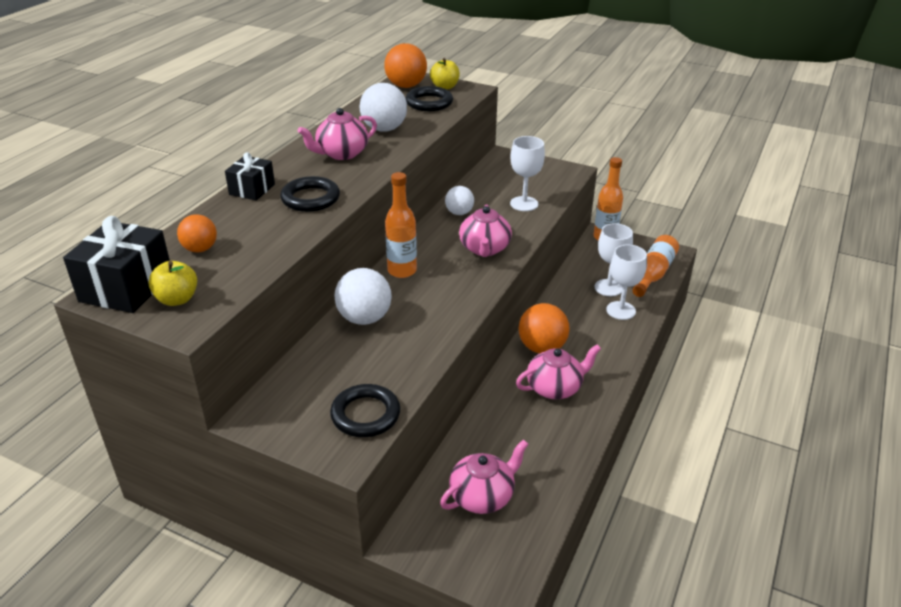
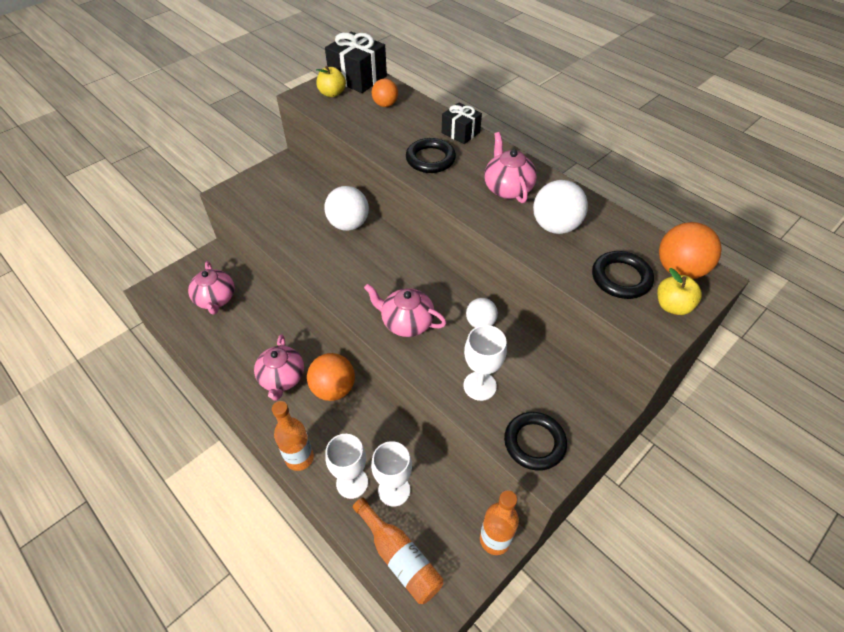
camera: 110 degrees right, 15 degrees up
black ring [330,384,400,437] -> black ring moved to [504,412,567,471]
orange bottle [385,172,417,278] -> orange bottle moved to [272,401,314,471]

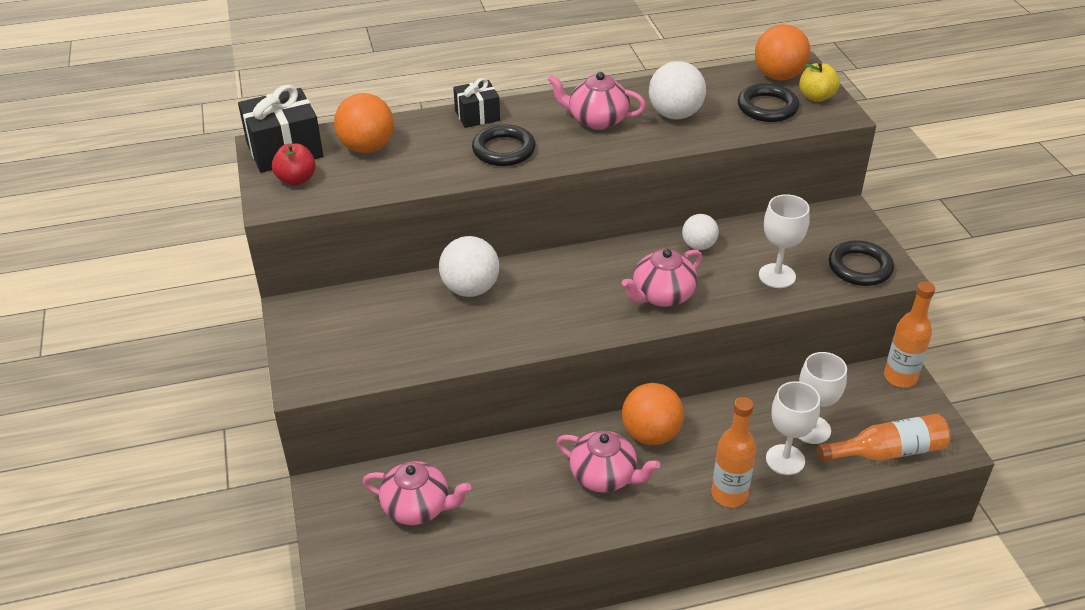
camera: 60 degrees left, 10 degrees down
yellow apple [316,66,346,97] -> red apple [272,143,316,185]
orange ball [372,79,398,107] -> orange ball [334,93,394,153], size x1.60

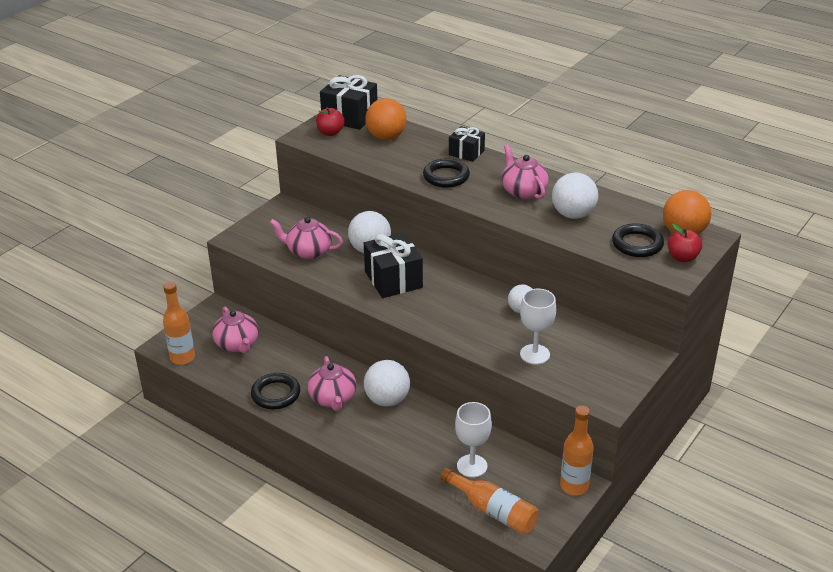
camera: 50 degrees right, 5 degrees down
pink teapot [622,249,702,307] -> pink teapot moved to [270,217,343,259]
orange ball [622,383,684,445] -> white ball [364,360,410,406]
orange bottle [711,397,756,507] -> orange bottle moved to [163,282,195,365]
white goblet [766,381,820,475] -> none
yellow apple [799,62,840,102] -> red apple [667,224,702,262]
black ring [829,240,894,286] -> black ring moved to [251,373,301,409]
none -> black gift [364,233,423,298]

